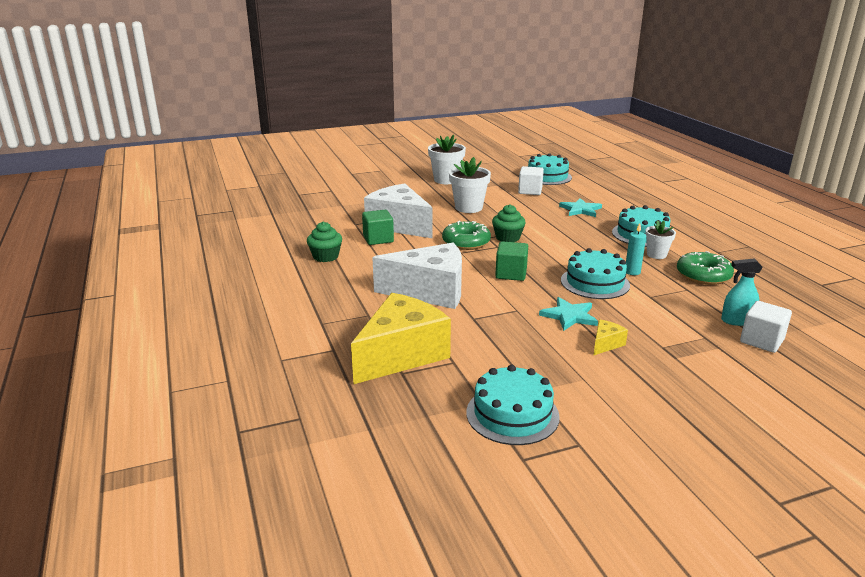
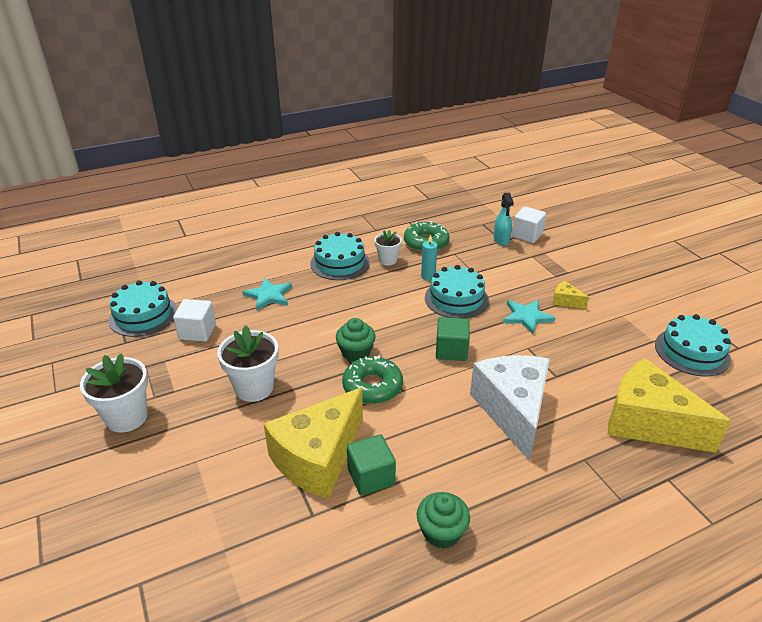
camera: 95 degrees left, 10 degrees up
white cheese [364,183,433,238] -> yellow cheese [263,388,363,499]

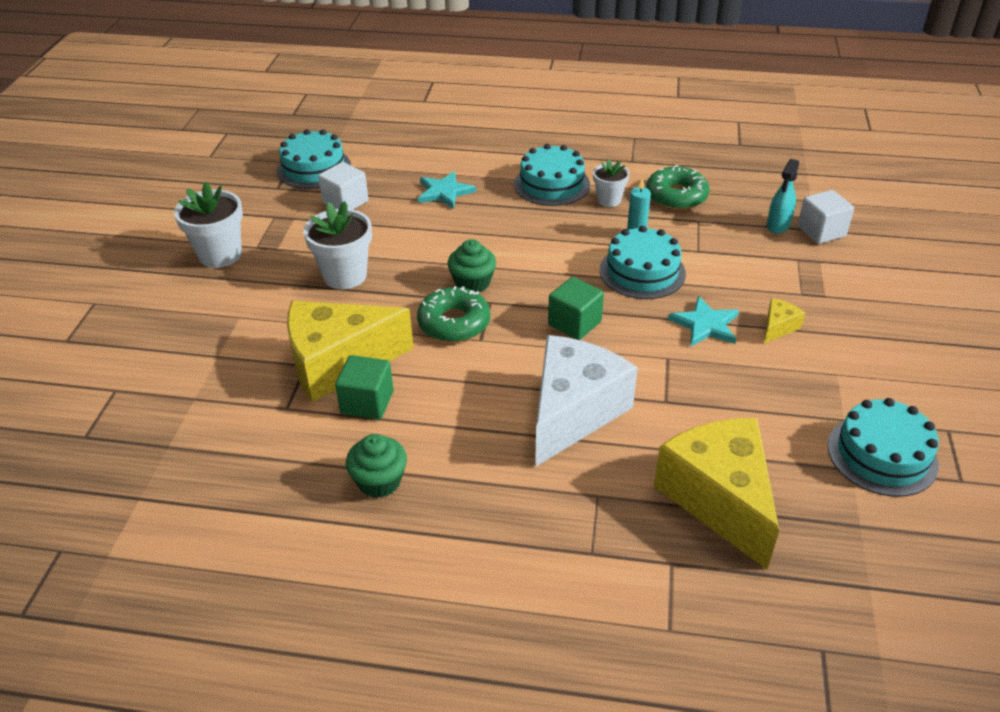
camera: 35 degrees right, 5 degrees up
yellow cheese [552,281,589,309] -> yellow cheese turned 60 degrees clockwise [764,298,805,344]

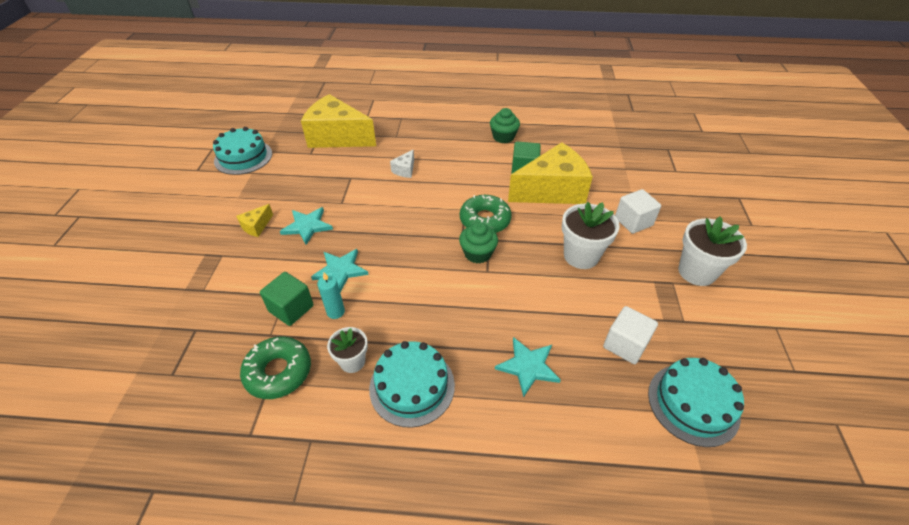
camera: 175 degrees right, 5 degrees up
white cheese [535,335,638,467] -> white cheese [390,149,414,178], size x0.41
green cube [548,277,604,340] -> green cube moved to [260,272,314,326]
turquoise cake [600,226,686,299] -> turquoise star [311,249,369,292]
yellow cheese [654,418,779,570] -> yellow cheese turned 135 degrees clockwise [301,94,376,148]
turquoise spray bottle [767,159,799,234] -> none
white cube [797,190,854,244] -> white cube moved to [615,189,661,234]

